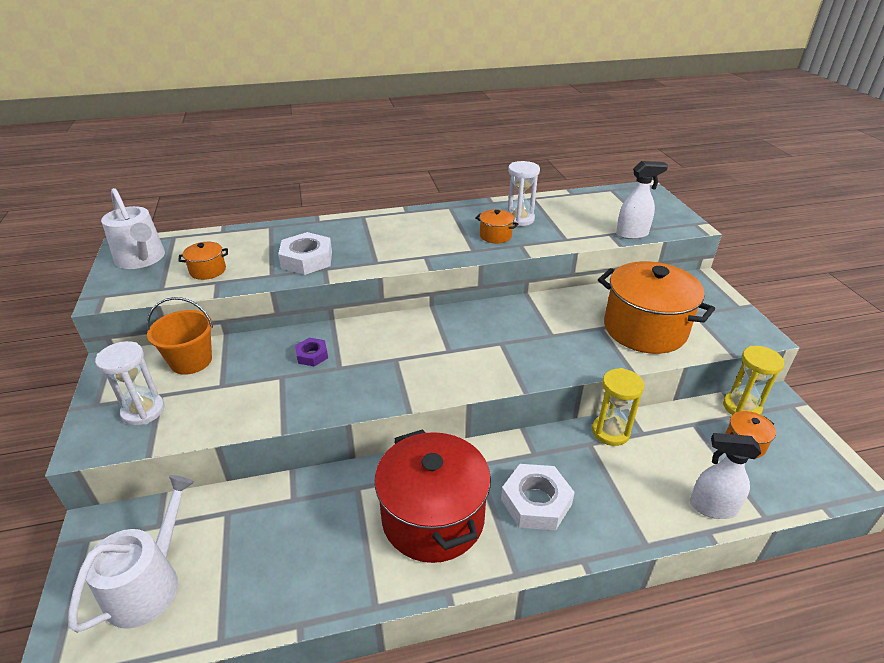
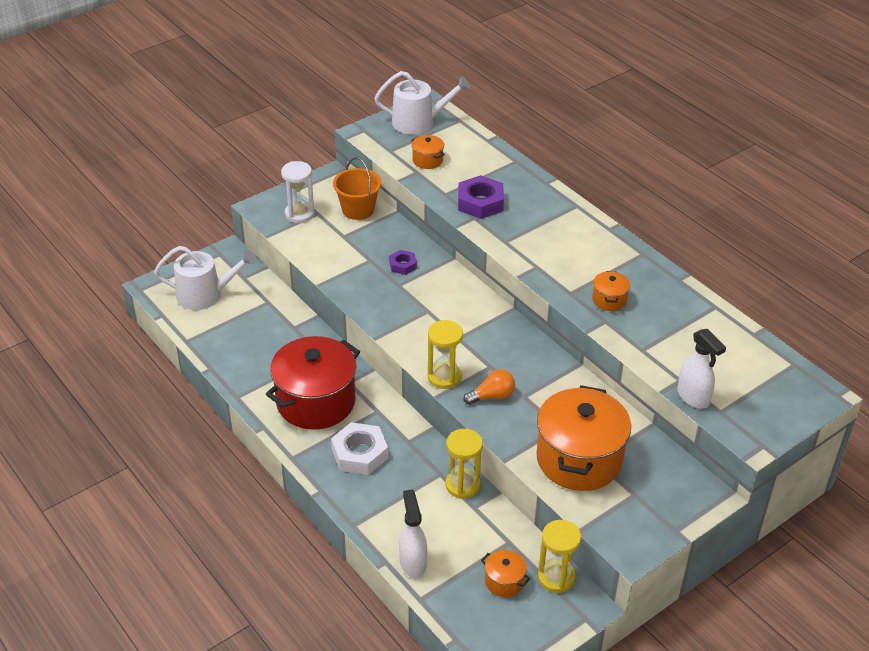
camera: 65 degrees right, 5 degrees up
white watering can [101,188,165,269] -> white watering can turned 120 degrees counterclockwise [374,71,470,134]
white nut [278,232,332,275] -> purple nut [458,175,504,219]
white hourglass [508,161,540,226] -> none
none -> yellow hourglass [428,320,463,389]
none -> orange light bulb [463,369,515,405]

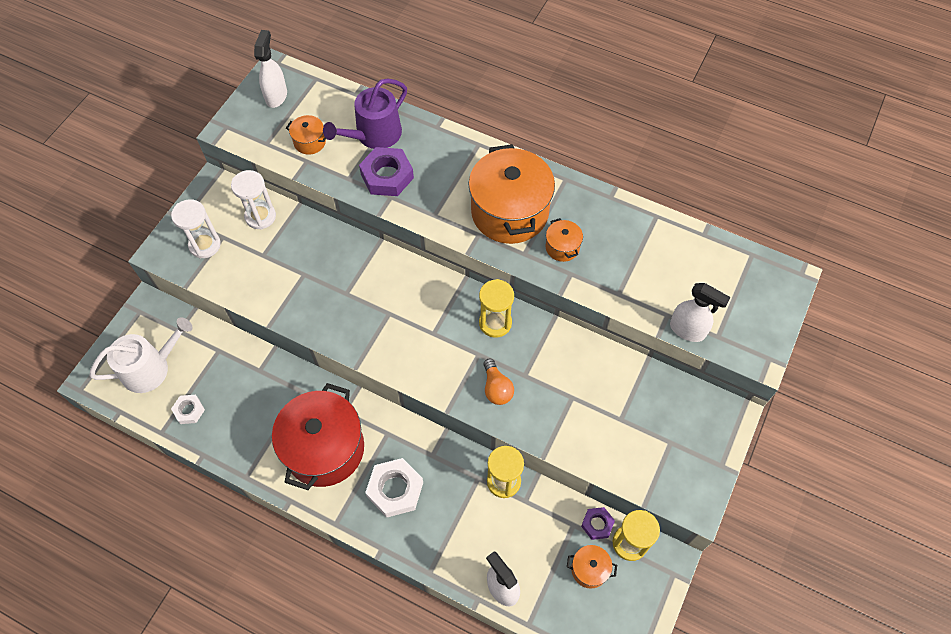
camera: 25 degrees left, 20 degrees up
orange bucket [333,157,381,220] -> white hourglass [231,170,276,230]
white watering can [374,71,470,134] -> white spray bottle [254,30,287,108]
purple nut [389,250,417,275] -> purple nut moved to [581,507,615,540]
yellow hourglass [428,320,463,389] -> yellow hourglass moved to [479,279,514,338]
orange light bulb [463,369,515,405] -> orange light bulb turned 120 degrees clockwise [483,359,514,405]
orange pot [536,385,631,491] -> orange pot moved to [468,144,555,244]
none -> white nut [171,395,205,424]
none -> purple watering can [323,79,407,149]

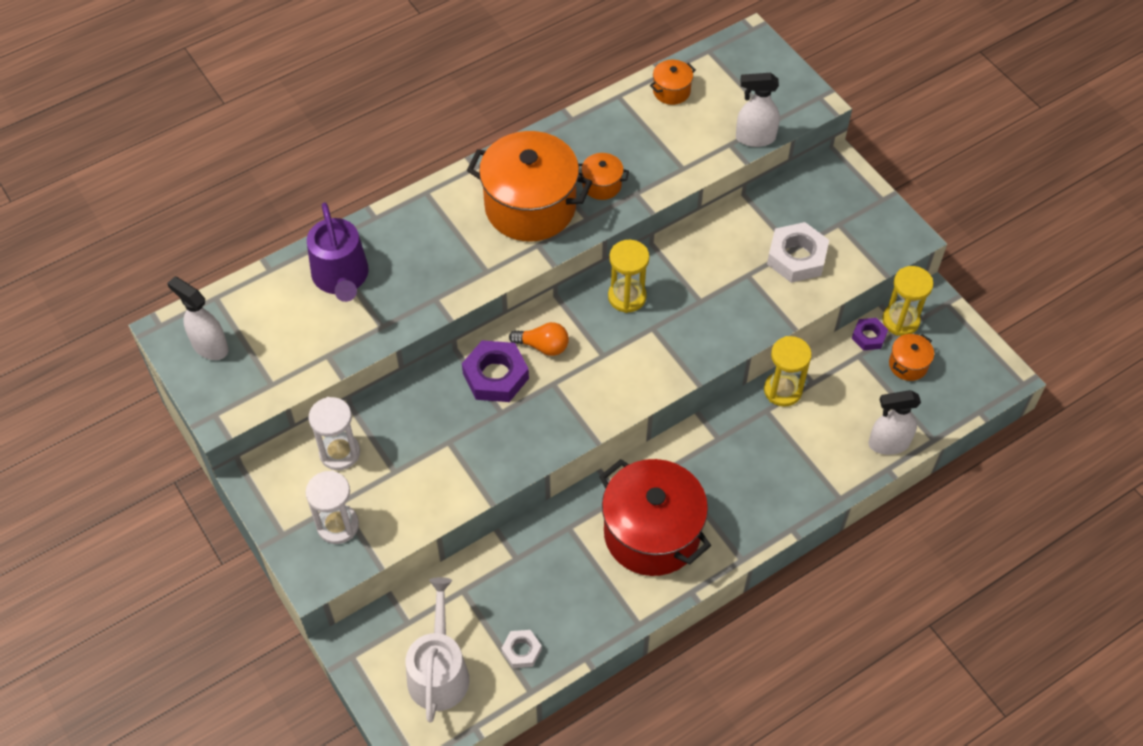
camera: 60 degrees left, 5 degrees down
orange pot [286,115,326,155] -> orange pot moved to [650,60,696,105]
purple nut [359,147,414,196] -> purple nut moved to [462,340,529,402]
white nut [365,458,423,517] -> white nut moved to [767,222,829,283]
orange light bulb [483,359,514,405] -> orange light bulb moved to [509,322,569,356]
white spray bottle [670,283,731,342] -> white spray bottle turned 150 degrees counterclockwise [736,73,780,147]

